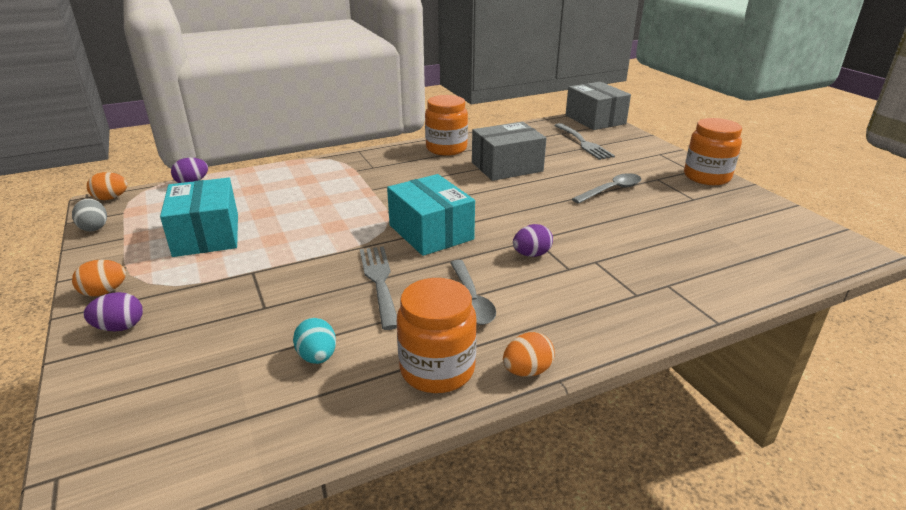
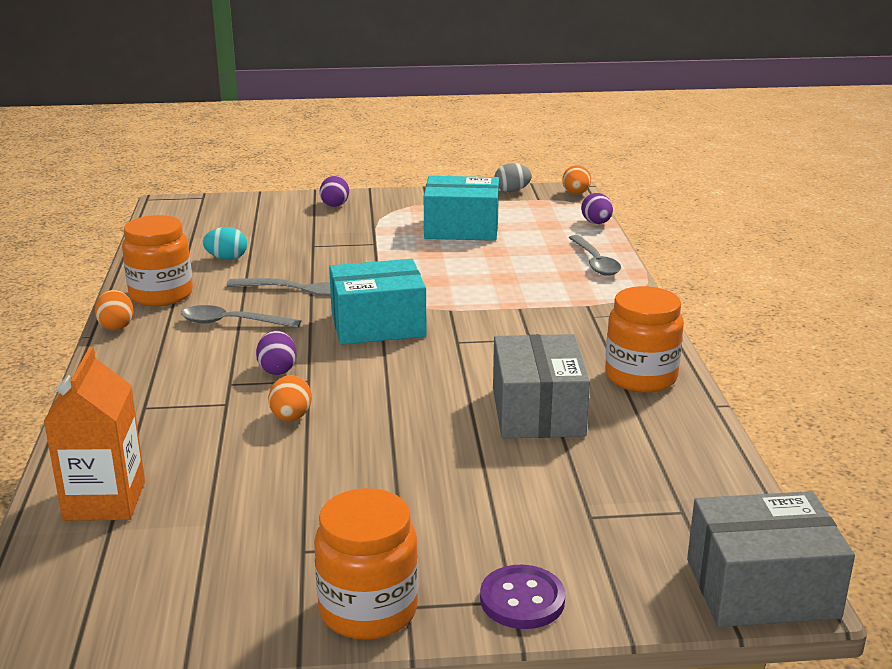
camera: 110 degrees right, 5 degrees down
orange egg [72,260,126,297] -> orange egg moved to [268,375,312,421]
grey fork [554,123,615,160] -> none
grey spoon [572,173,641,204] -> grey spoon moved to [569,235,621,276]
none -> orange carton [43,347,145,521]
none -> purple button [480,565,565,629]

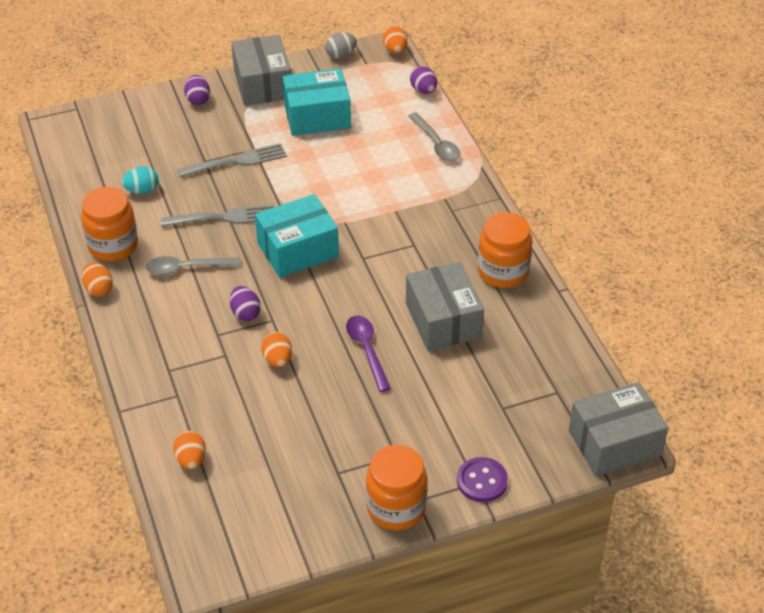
camera: 15 degrees left, 20 degrees up
orange carton [43,347,145,521] -> orange egg [173,431,206,469]
none -> grey fork [177,143,287,178]
none -> grey box [232,35,291,106]
none -> purple spoon [346,315,391,392]

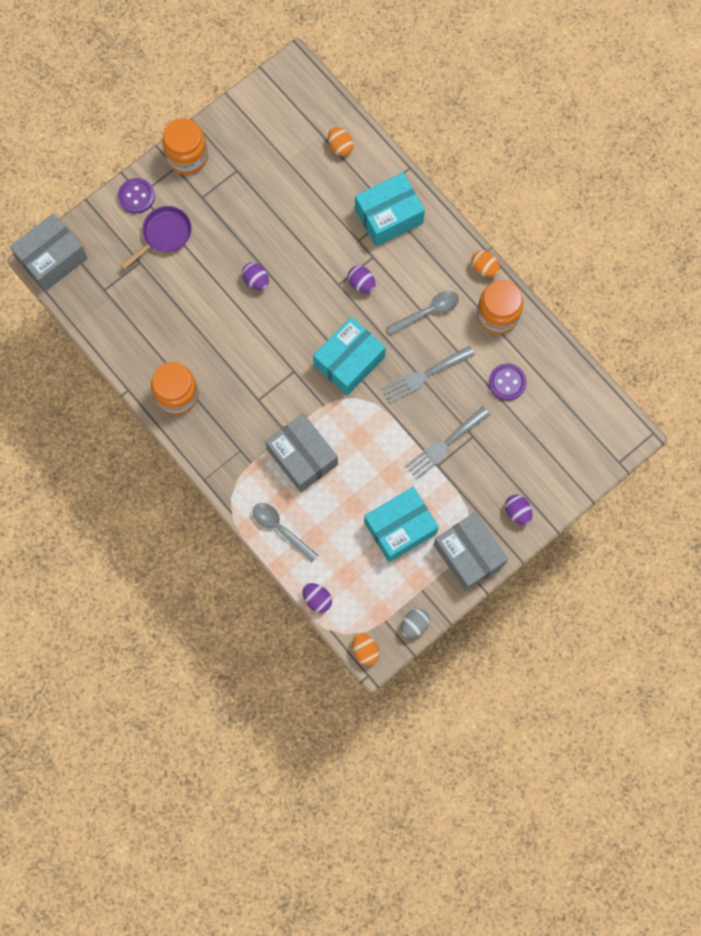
camera: 160 degrees right, 30 degrees up
turquoise egg [122,166,158,194] -> purple button [489,364,527,401]
orange egg [261,332,292,367] -> none
purple spoon [346,315,391,392] -> purple egg [242,262,269,290]
grey box [406,262,484,351] -> grey box moved to [265,413,338,492]
none -> purple pan [121,206,192,269]
none -> turquoise box [355,172,425,246]

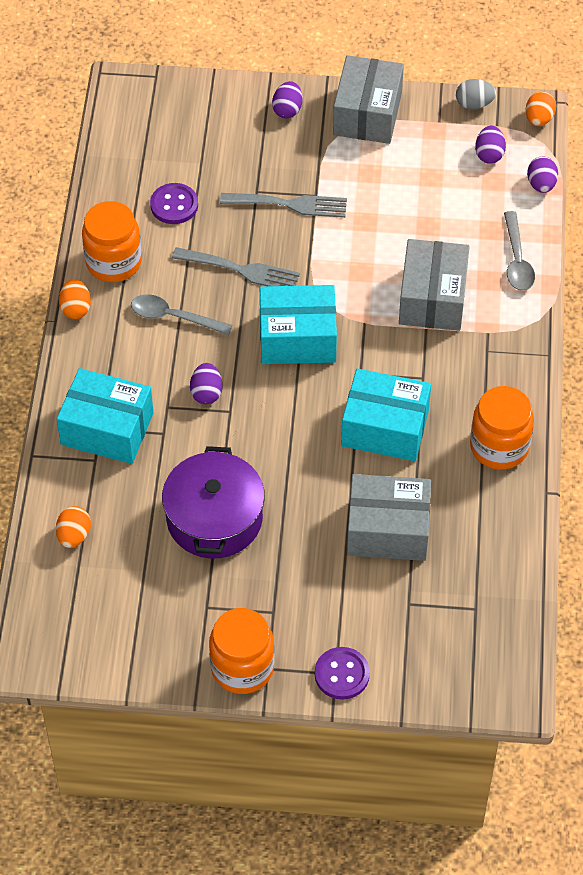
camera: 135 degrees left, 20 degrees down
grey box [10,213,88,291] -> grey box moved to [347,474,431,561]
purple pan [121,206,192,269] -> none
purple egg [242,262,269,290] -> purple egg moved to [475,126,506,164]
turquoise box [364,487,439,562] -> turquoise box moved to [341,368,431,461]
none -> purple pot [162,446,265,558]

